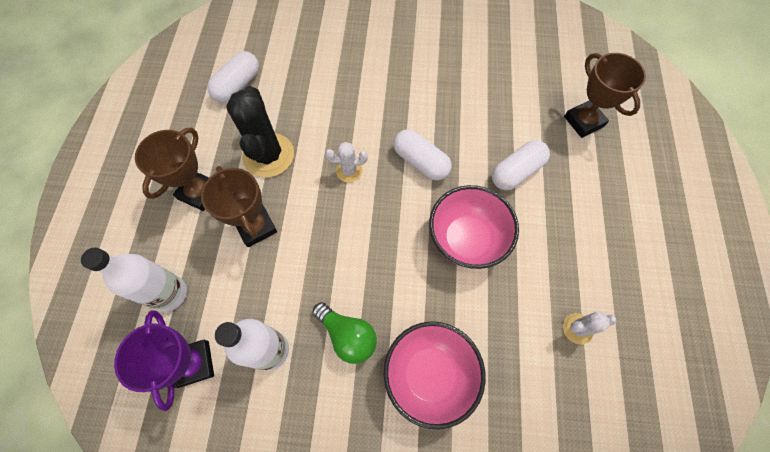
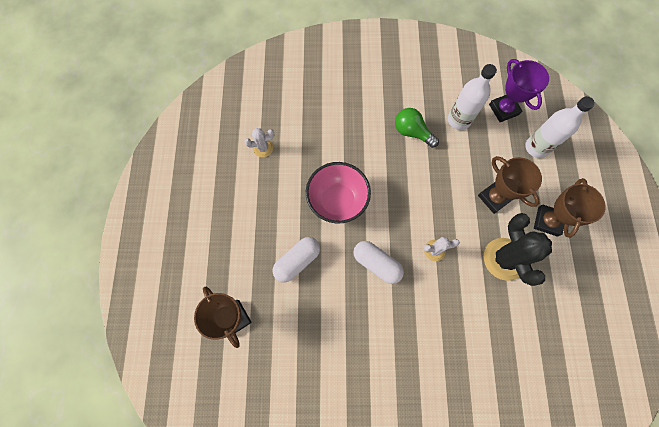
camera: 175 degrees right, 5 degrees up
white capsule [207,51,259,103] -> none
pink bowl [384,321,486,430] -> none

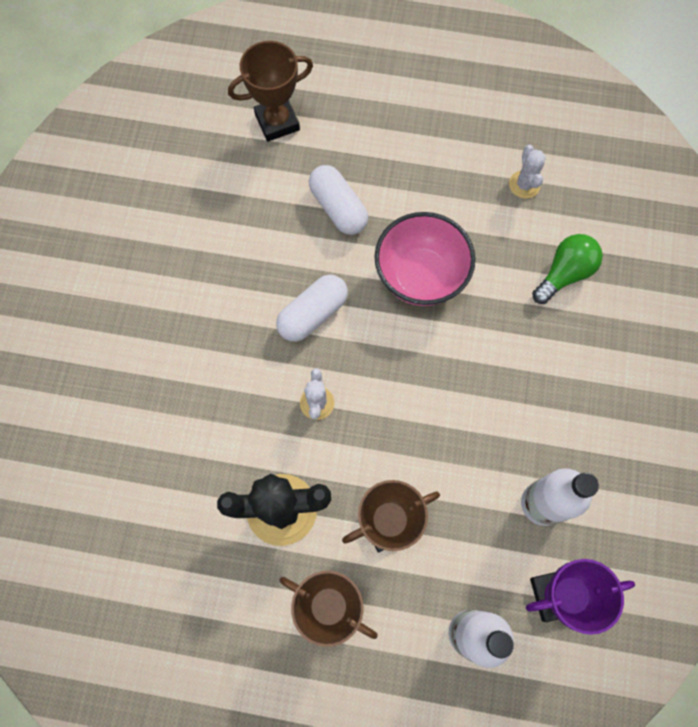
camera: 100 degrees right, 0 degrees up
green light bulb [395,108,439,148] -> green light bulb moved to [532,234,603,304]

